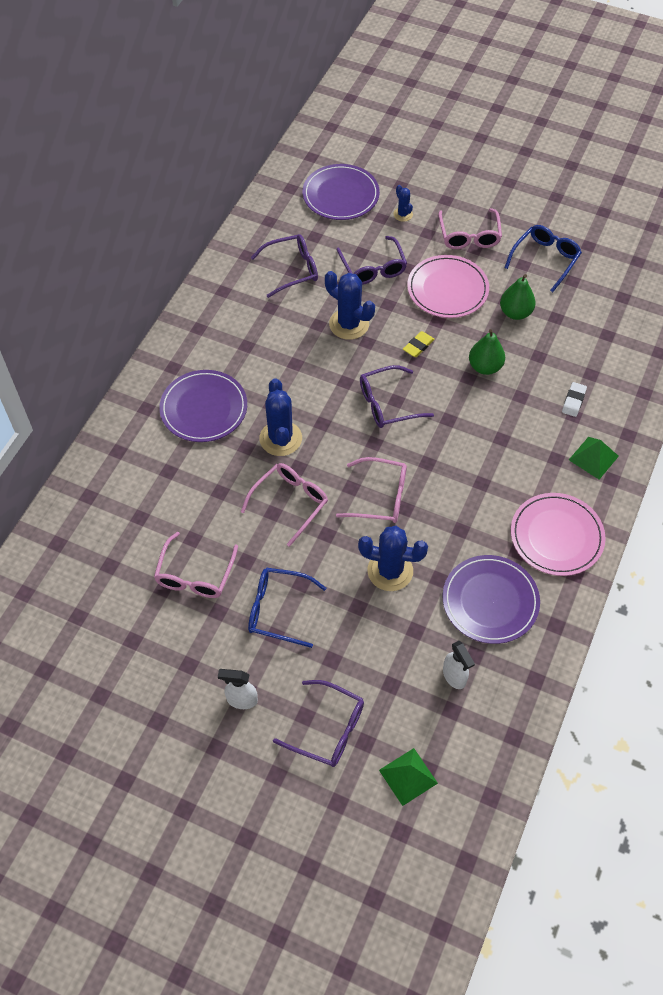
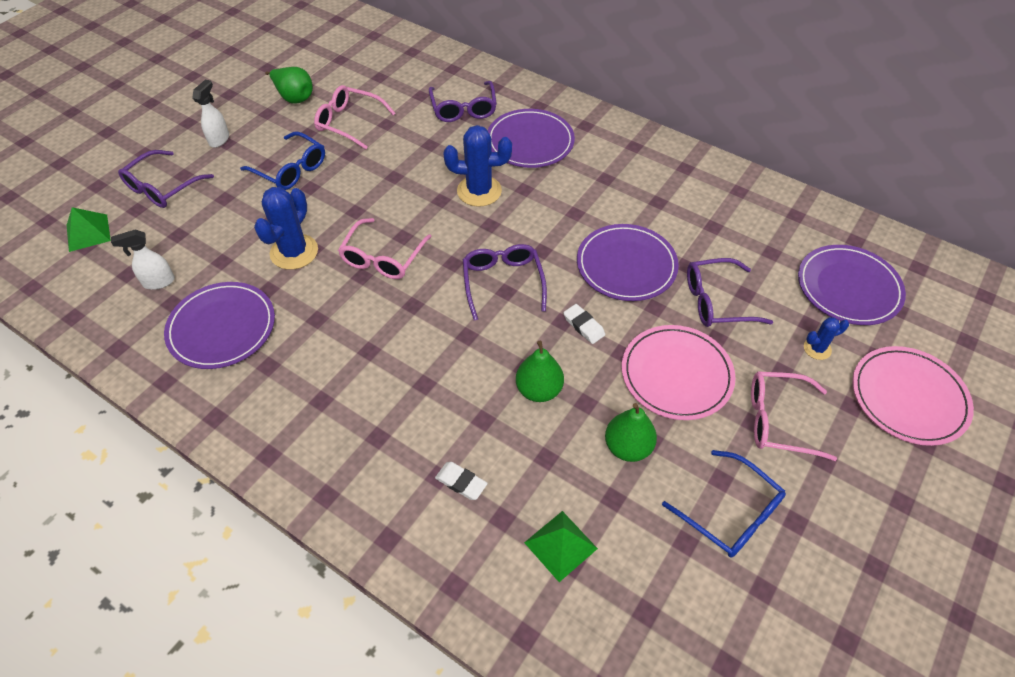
camera: 100 degrees right, 5 degrees down
pink glasses [241,463,328,547] -> none
blue glasses [248,568,326,648] -> blue glasses turned 105 degrees clockwise [240,132,325,190]
purple glasses [251,234,318,298] -> purple glasses moved to [429,81,497,122]
blue cactus [325,271,375,340] -> purple plate [577,224,679,301]
yellow eraser [403,331,435,357] -> white eraser [563,304,605,344]
pink plate [511,493,606,576] -> pink plate moved to [852,346,974,446]
green pyramid [569,437,619,479] -> green pyramid moved to [524,511,598,582]
none -> green pear [265,67,313,104]

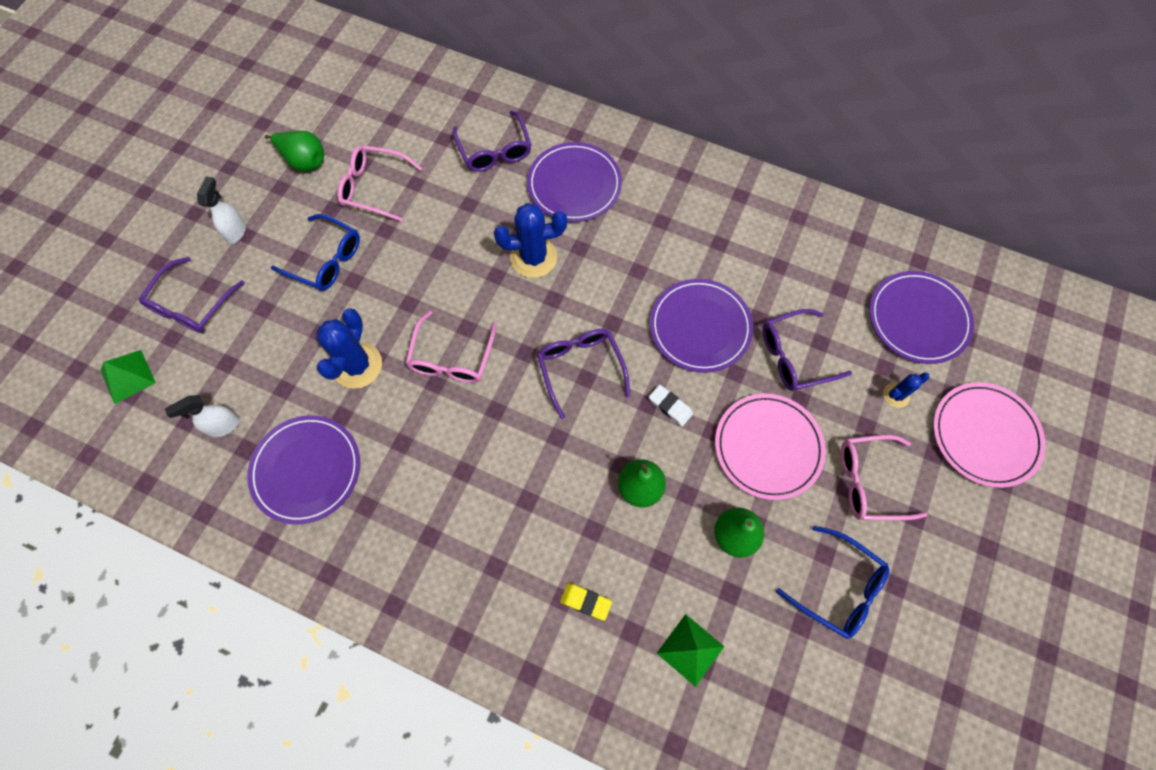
camera: 10 degrees left, 15 degrees up
white eraser [435,462,488,500] -> yellow eraser [560,583,612,621]

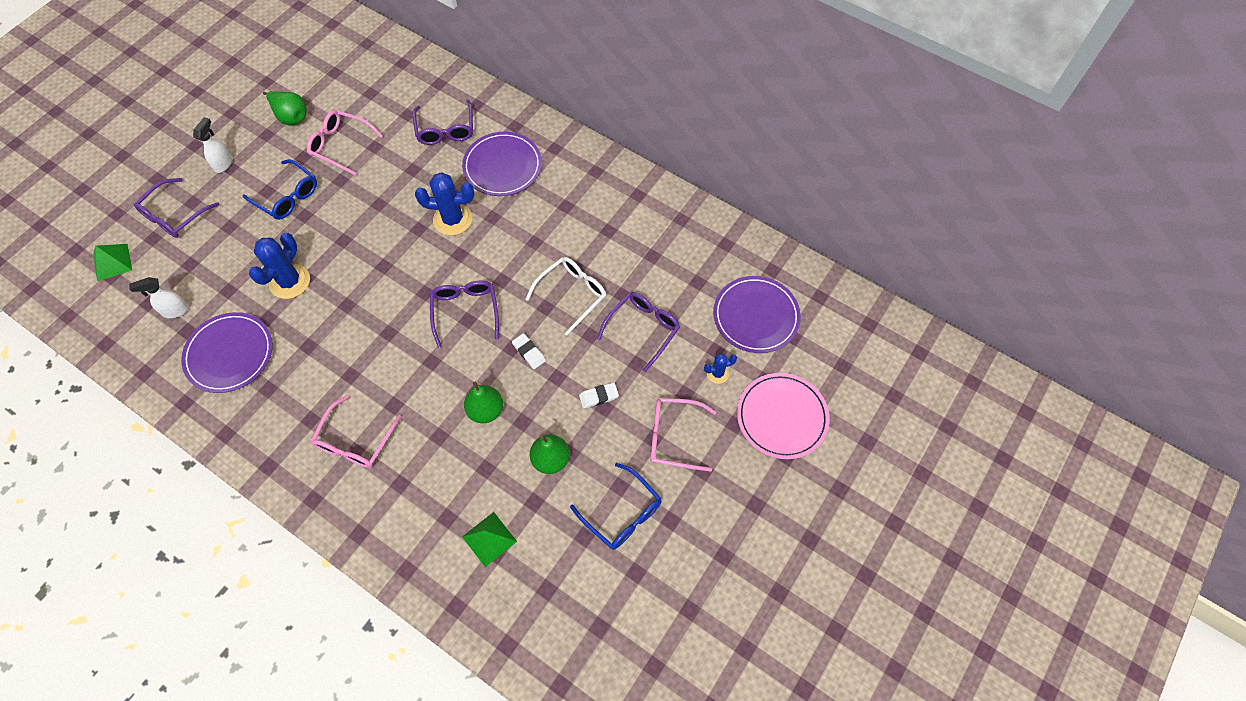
camera: 10 degrees right, 5 degrees down
pink glasses [405,311,497,383] -> pink glasses moved to [311,395,401,468]
yellow eraser [560,583,612,621] -> none
purple plate [650,279,753,373] -> white glasses [525,257,606,336]
pink plate [715,393,826,500] -> white eraser [579,383,619,408]
purple glasses [762,309,852,391] -> purple glasses turned 135 degrees clockwise [597,292,680,372]

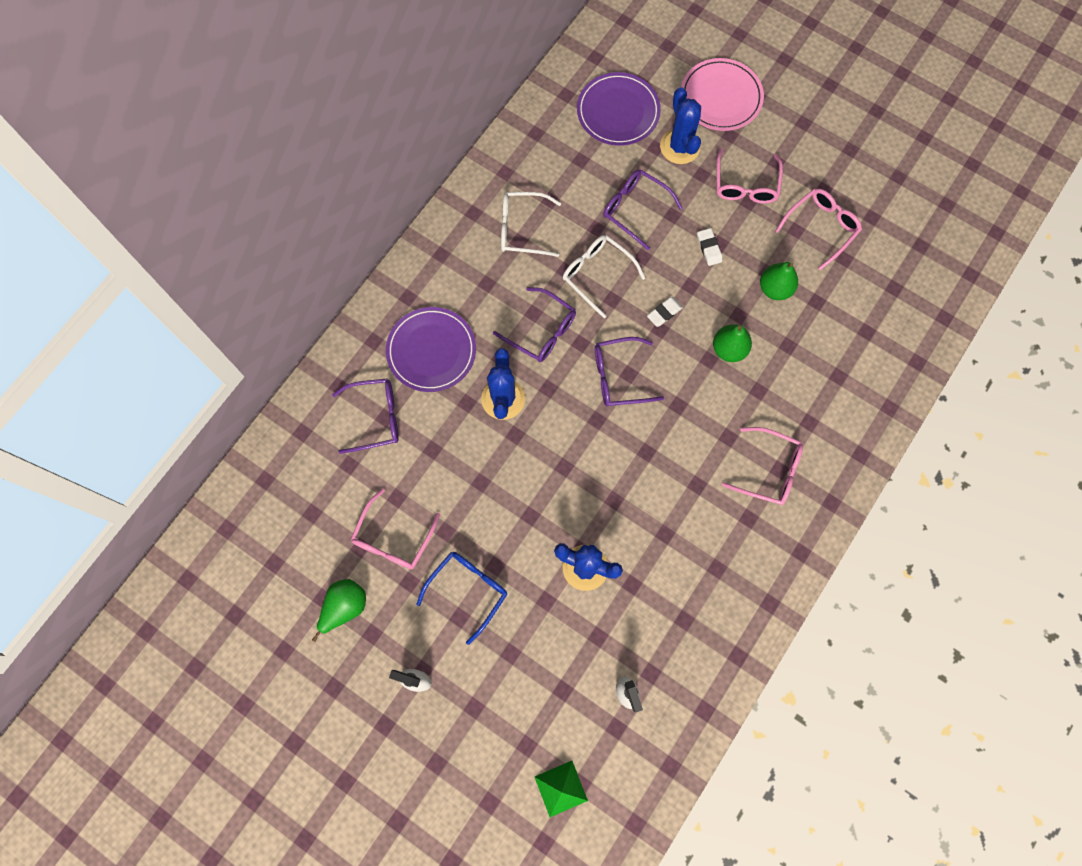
camera: 90 degrees left, 10 degrees up
purple glasses [134,178,219,238] -> purple glasses moved to [493,287,576,362]
purple plate [181,312,273,393] -> none
green pyramid [462,512,517,567] -> none
blue glasses [570,463,662,550] -> pink glasses [775,189,862,270]
blue cactus [704,353,737,384] -> blue cactus [660,87,701,164], size x1.92
none -> white glasses [501,192,561,257]

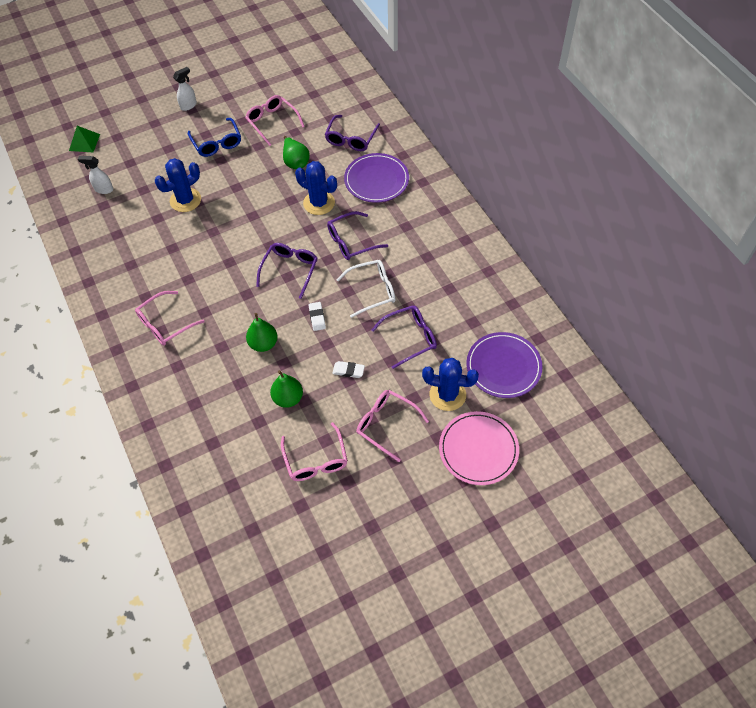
camera: 120 degrees right, 15 degrees down
green pear [312,579,366,642] -> green pear moved to [283,136,310,169]
white glasses [501,192,561,257] -> none

